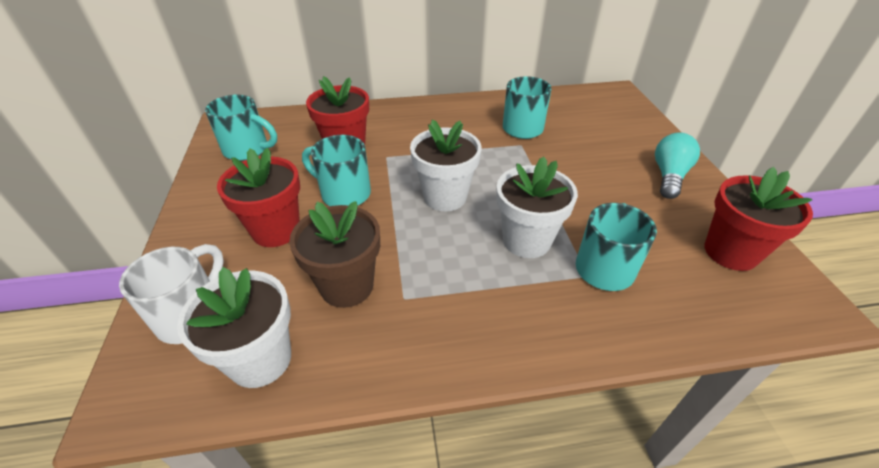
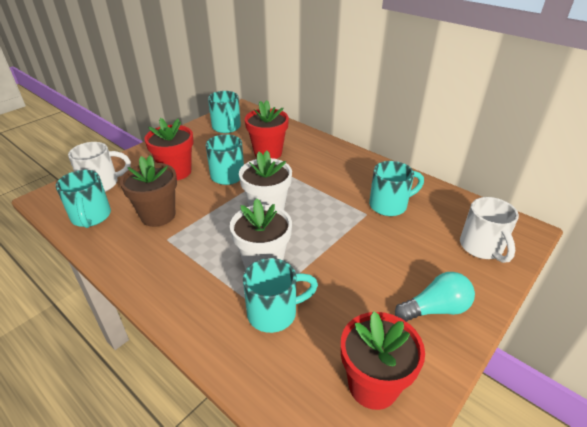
camera: 50 degrees right, 5 degrees down
white flower pot [177,267,291,388] -> turquoise mug [56,170,111,228]
none -> white mug [460,197,519,263]

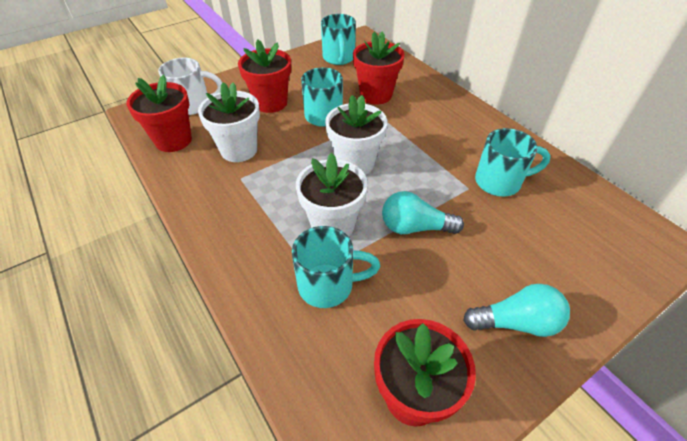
camera: 15 degrees right, 10 degrees up
turquoise mug [56,170,111,228] -> red flower pot [126,75,192,152]
brown flower pot [120,155,177,227] -> white flower pot [198,82,260,162]
white mug [460,197,519,263] -> none
none -> turquoise light bulb [382,191,464,234]

